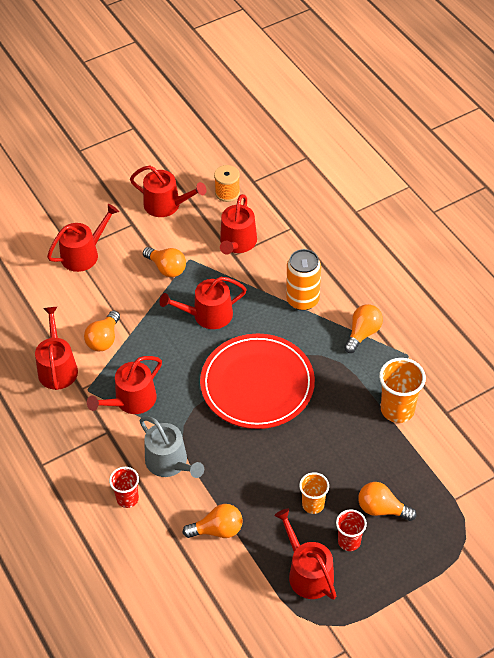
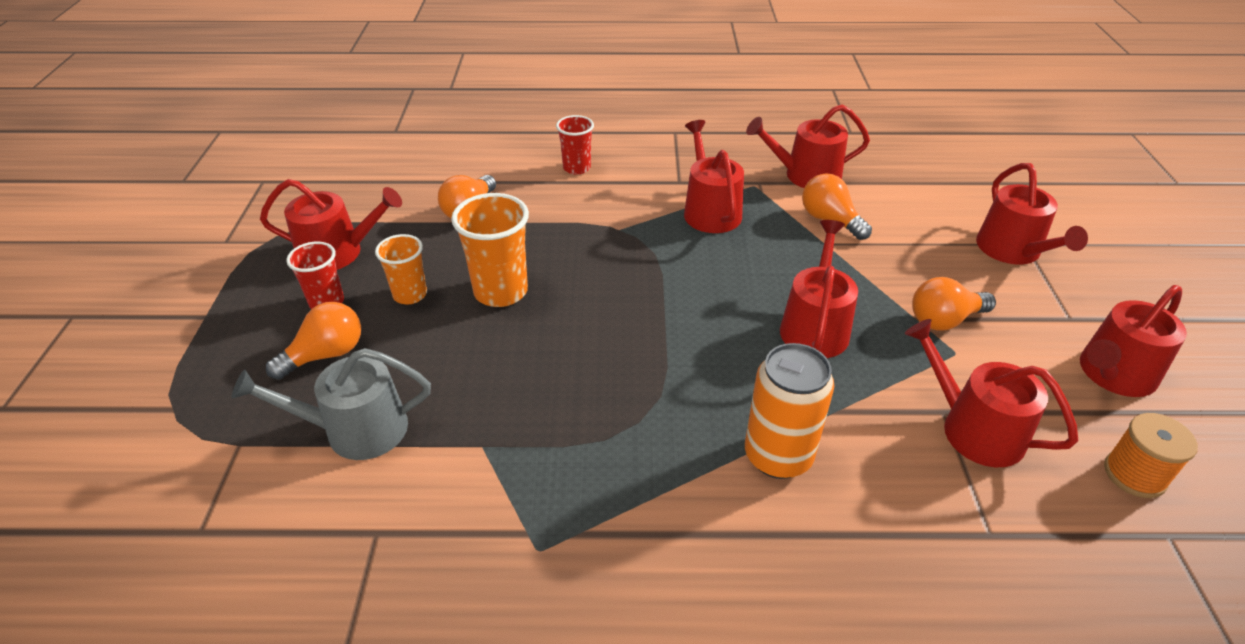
camera: 120 degrees right, 10 degrees down
red watering can [35,307,78,390] -> red watering can turned 150 degrees clockwise [746,104,870,188]
grey watering can [140,416,204,478] -> grey watering can moved to [232,348,431,460]
red plate [200,334,315,429] -> none
orange light bulb [344,304,383,353] -> none
orange cup [379,358,426,423] -> orange cup moved to [451,193,529,307]

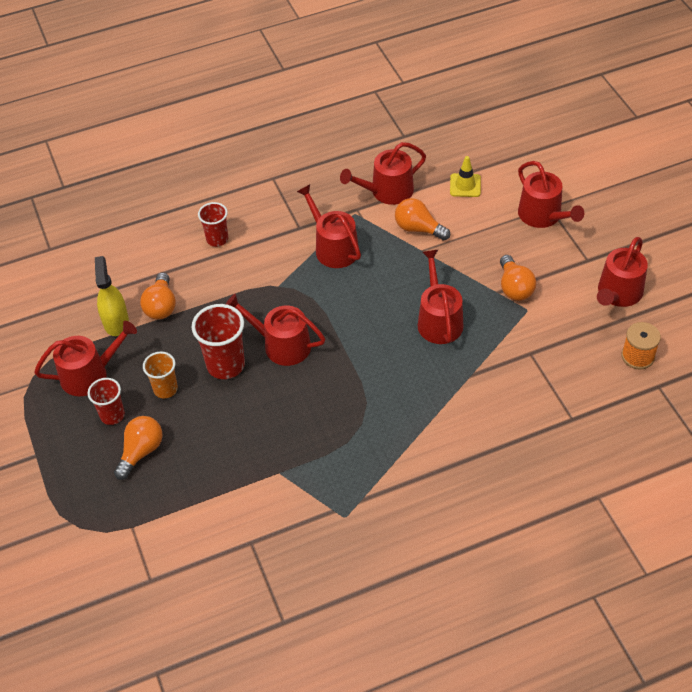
camera: 20 degrees left, 10 degrees up
grey watering can [232,348,431,460] -> none
orange cup [451,193,529,307] -> red cup [191,304,245,379]
orange can [745,343,835,479] -> none
red watering can [905,319,1078,467] -> red watering can moved to [226,294,325,366]
orange light bulb [912,277,996,331] -> orange light bulb turned 60 degrees counterclockwise [500,255,536,301]
none -> yellow spray bottle [95,256,129,336]
none -> yellow traffic cone [450,156,481,197]

